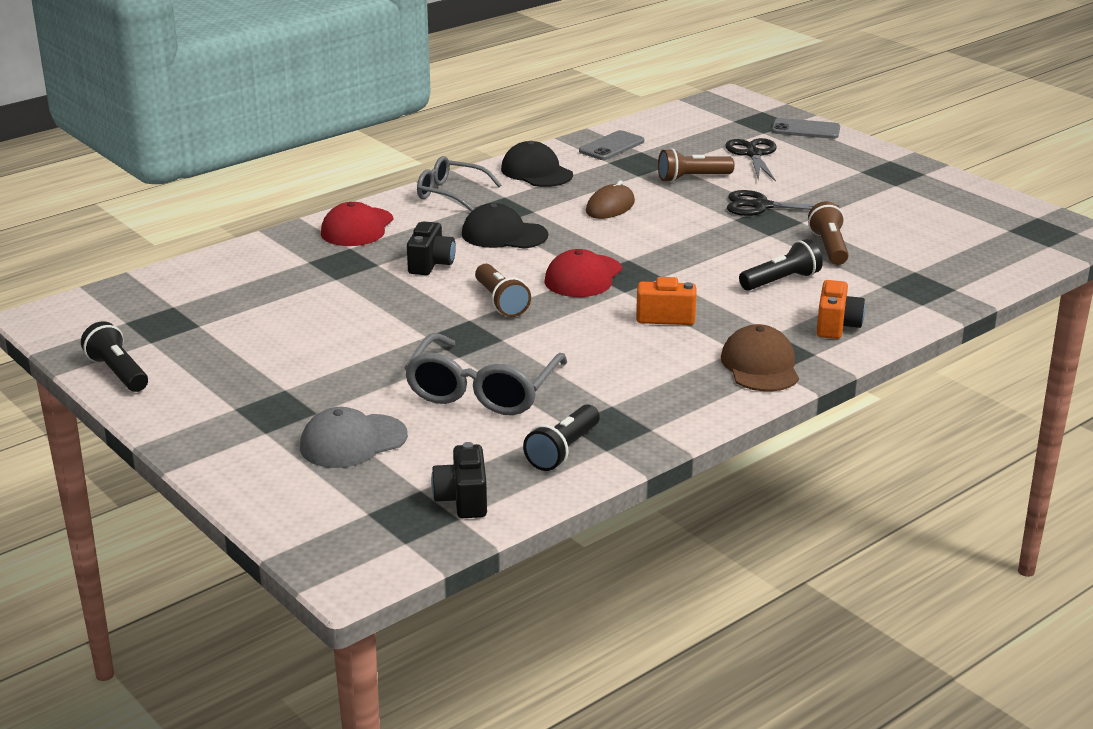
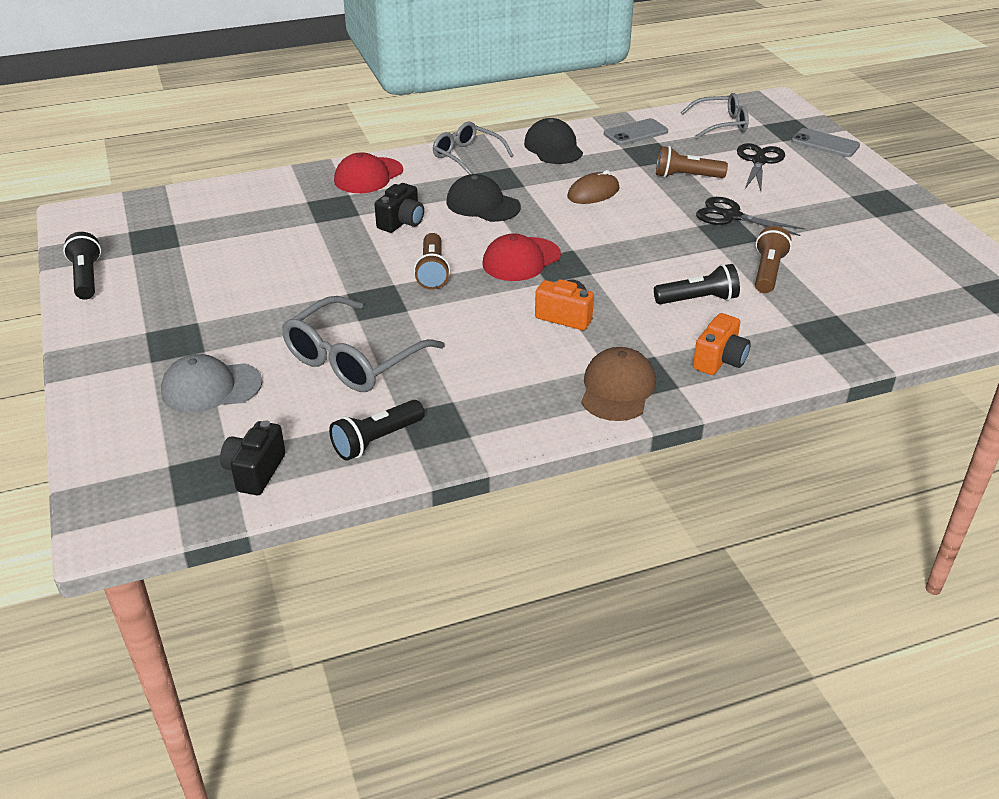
camera: 20 degrees right, 10 degrees up
none -> grey glasses [681,93,749,139]

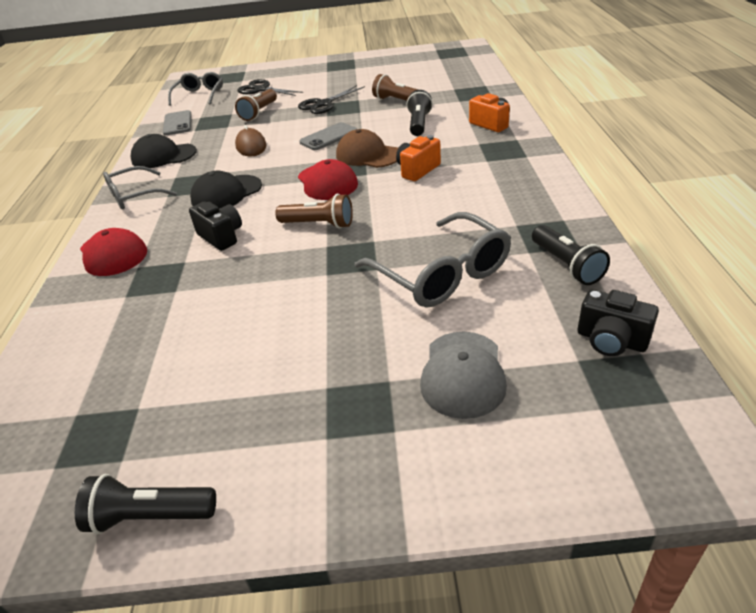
camera: 70 degrees left, 0 degrees up
brown cap [581,347,656,421] -> brown cap moved to [336,129,398,168]
grey phone [791,128,860,157] -> grey phone moved to [299,122,357,150]

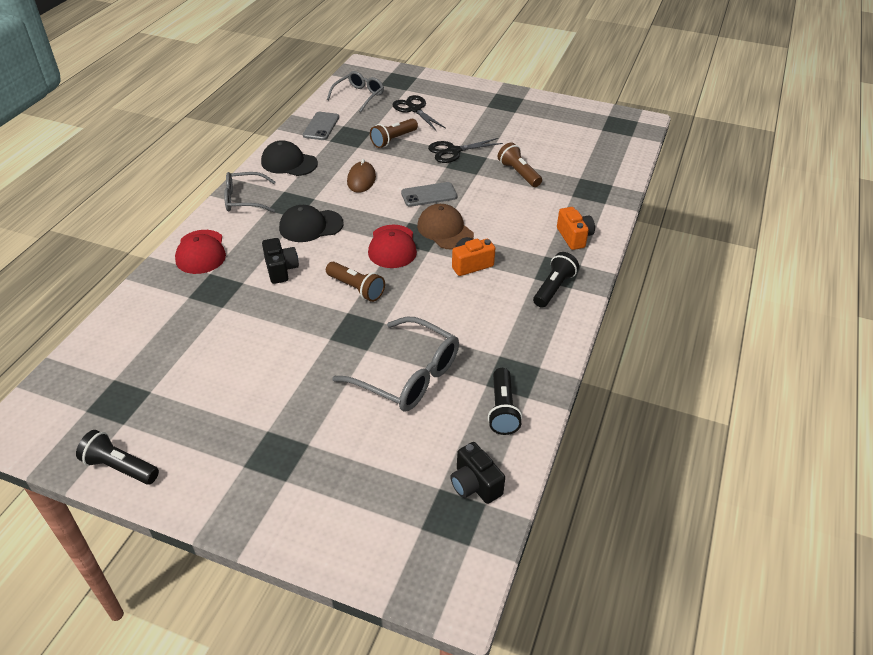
camera: 20 degrees right, 5 degrees up
grey glasses [355,212,511,308] -> grey glasses turned 45 degrees counterclockwise [332,317,459,412]
black flashlight [407,90,433,136] -> black flashlight moved to [533,252,579,308]
grey cap [420,332,507,419] -> none

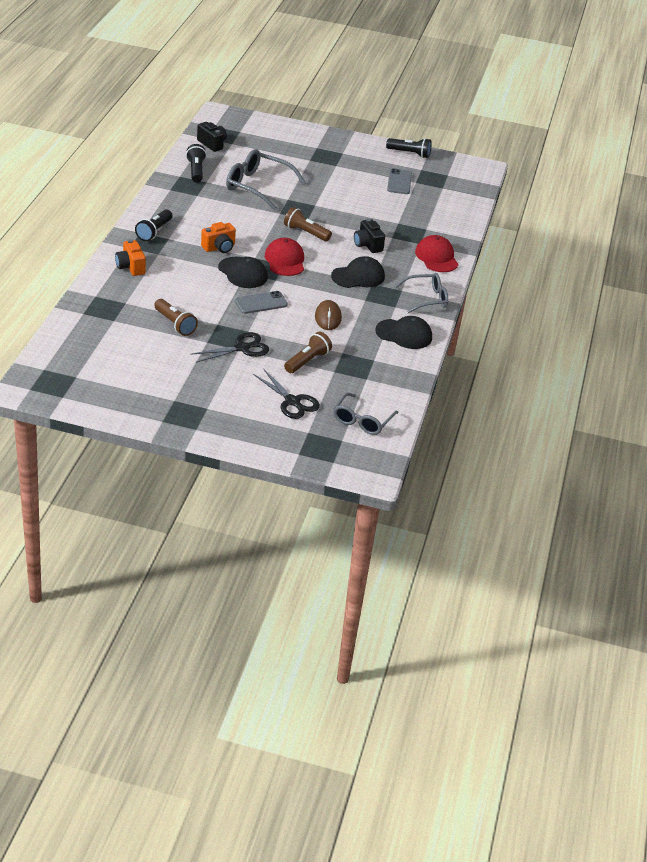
camera: 170 degrees right, 5 degrees down
grey phone [303,112,339,140] -> grey phone moved to [387,169,412,194]
brown cap [417,204,474,250] -> black cap [218,257,268,288]

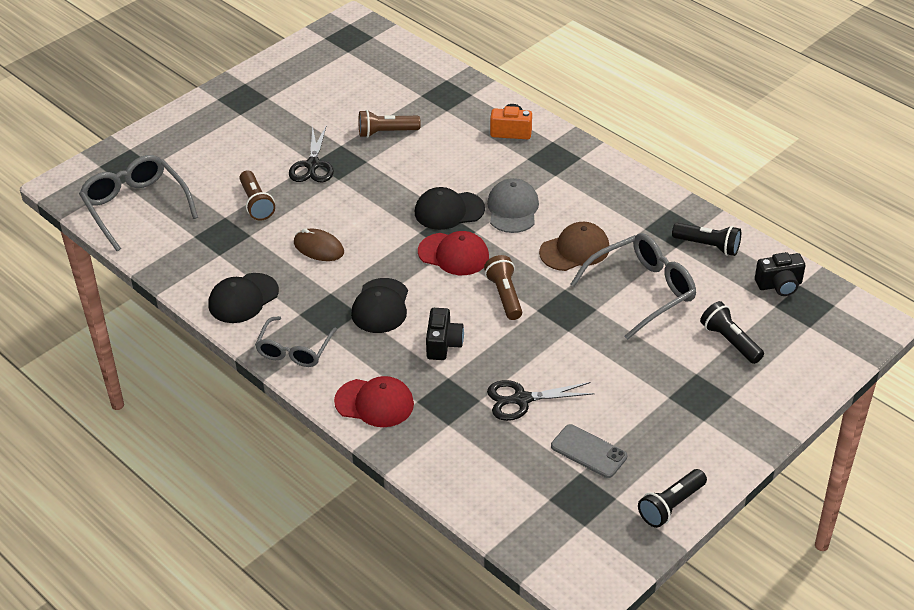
camera: 125 degrees right, 5 degrees up
black flashlight [135,209,172,241] -> black flashlight moved to [700,301,764,364]
orange camera [201,222,236,253] -> grey cap [487,178,539,233]
grey phone [235,291,288,314] -> none
black scissors [253,369,320,419] -> black scissors moved to [487,380,595,421]
brown flashlight [284,207,332,241] -> brown flashlight turned 75 degrees counterclockwise [484,255,522,320]
grey glasses [333,393,398,435] -> grey glasses [79,155,198,251], size x1.52
black camera [354,218,385,253] -> black camera turned 90 degrees clockwise [426,308,464,360]
none -> brown cap [539,222,609,271]

